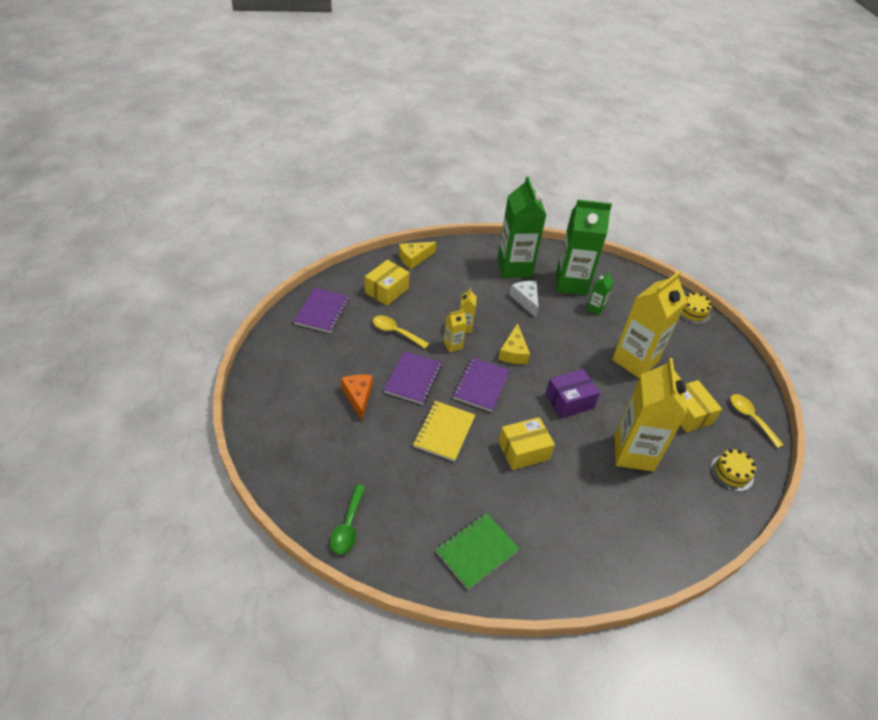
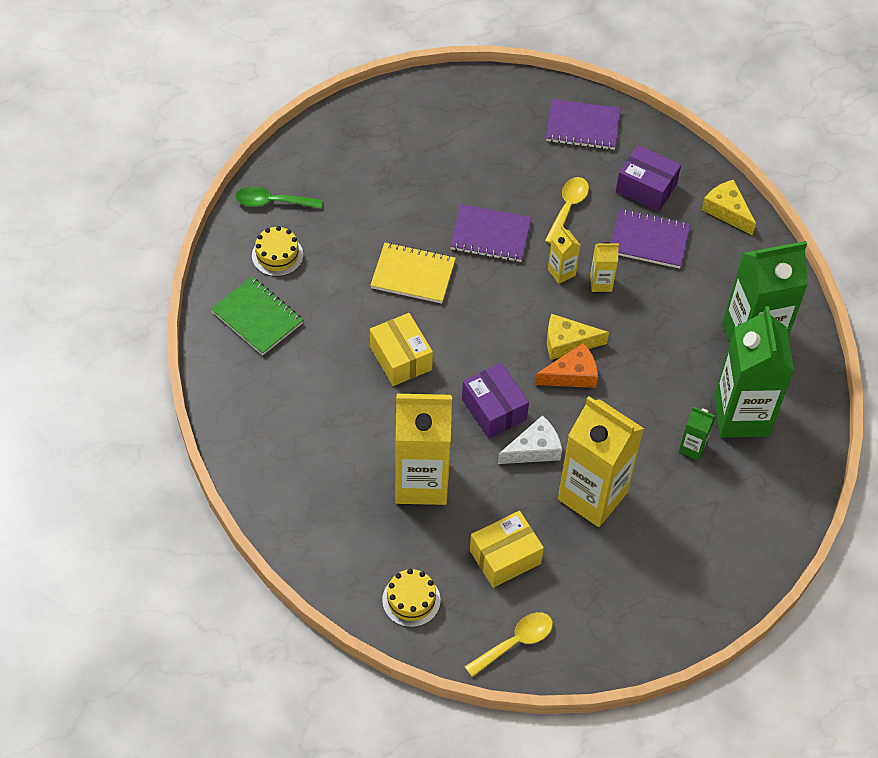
camera: 85 degrees right, 10 degrees up
orange cheese [341,374,373,420] -> orange cheese moved to [535,343,598,388]
yellow box [365,260,410,306] -> purple box [616,145,681,212]
purple notebook [453,358,510,412] -> purple notebook moved to [611,209,691,269]
white cheese [509,281,539,318] -> white cheese moved to [498,415,562,464]
yellow cake [680,292,712,324] -> yellow cake moved to [252,226,303,276]

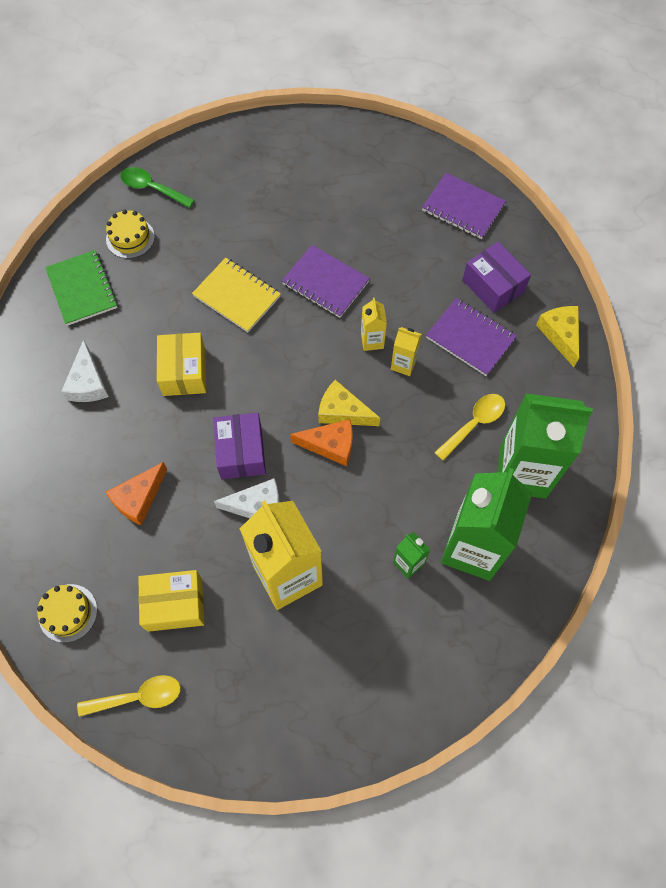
camera: 25 degrees right, 10 degrees up
yellow carton [395,394,452,505] -> orange cheese [106,462,167,526]
yellow spoon [545,177,589,244] -> yellow spoon moved to [434,394,505,461]
none -> white cheese [61,339,109,402]

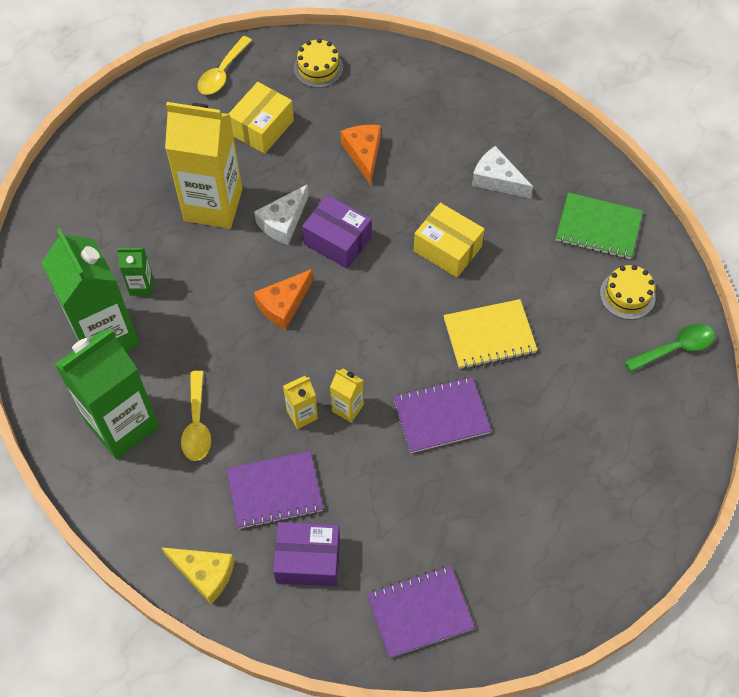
camera: 130 degrees right, 5 degrees down
yellow cheese [318,380,380,426] -> none

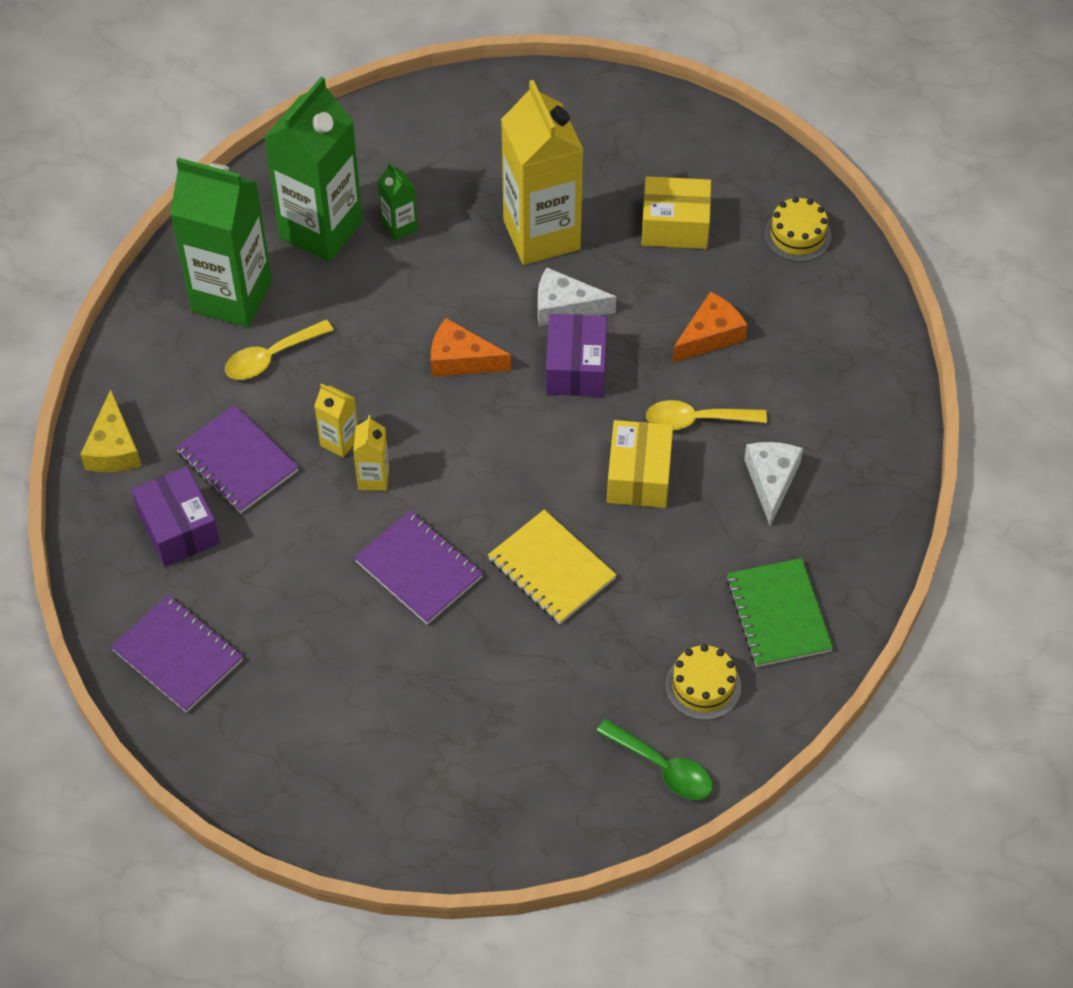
camera: 60 degrees right, 5 degrees down
yellow spoon [197,36,252,95] -> yellow spoon moved to [646,400,767,430]

